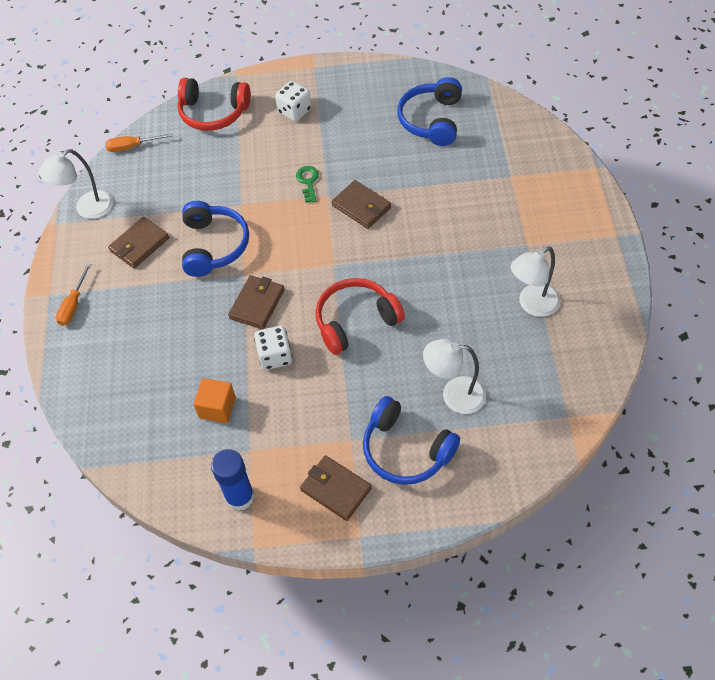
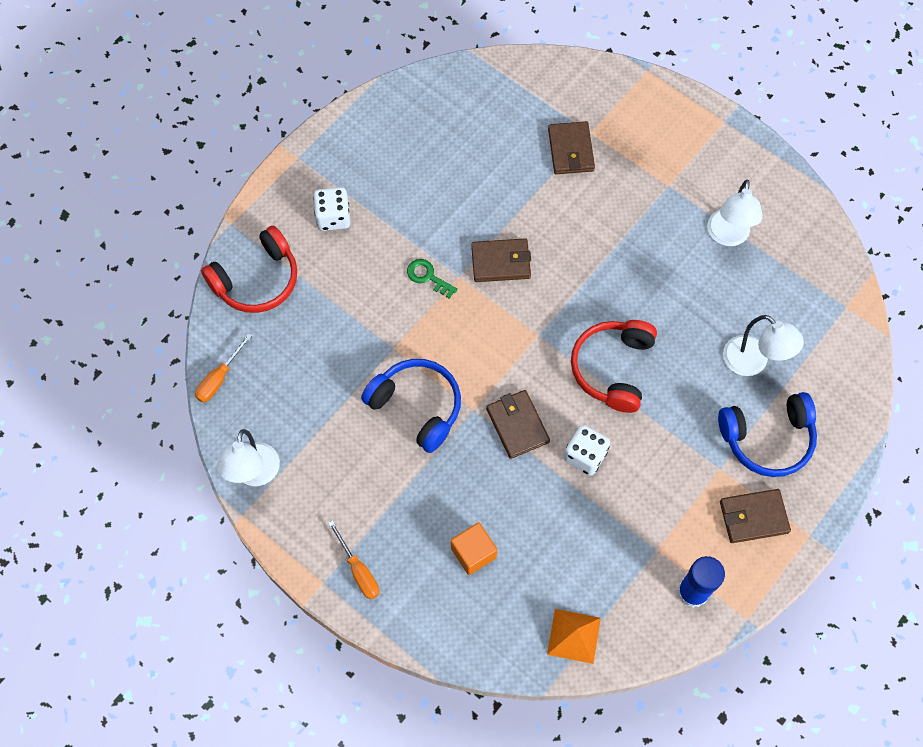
camera: 50 degrees left, 10 degrees up
brown wallet [108,217,169,268] -> brown wallet moved to [548,121,595,174]
orange cube [193,378,236,423] -> orange cube moved to [451,522,497,575]
blue headphones [397,77,462,146] -> none
white lamp [423,339,486,414] -> white lamp turned 90 degrees counterclockwise [723,315,804,376]
none -> orange pyramid [547,609,601,664]

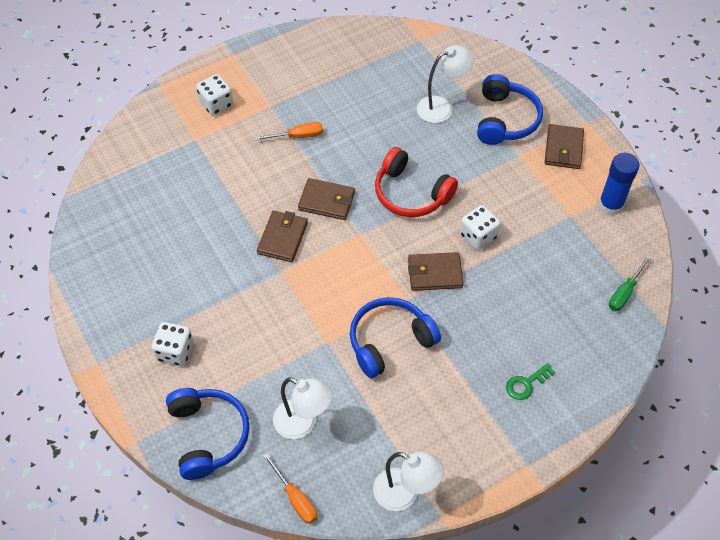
camera: 70 degrees left, 10 degrees down
red headphones [201,226,297,313] -> blue headphones [166,388,250,480]
orange screwdriver [328,520,379,599] -> orange screwdriver moved to [255,122,323,141]
green key [407,259,457,299] -> green key moved to [506,363,555,400]
orange cube [451,522,497,575] -> none
orange pyramid [547,609,601,664] -> green screwdriver [609,255,652,311]
brown wallet [548,121,595,174] -> brown wallet moved to [298,178,355,220]
white lamp [707,180,763,246] -> white lamp moved to [273,377,333,439]
none -> white dice [196,74,233,116]

